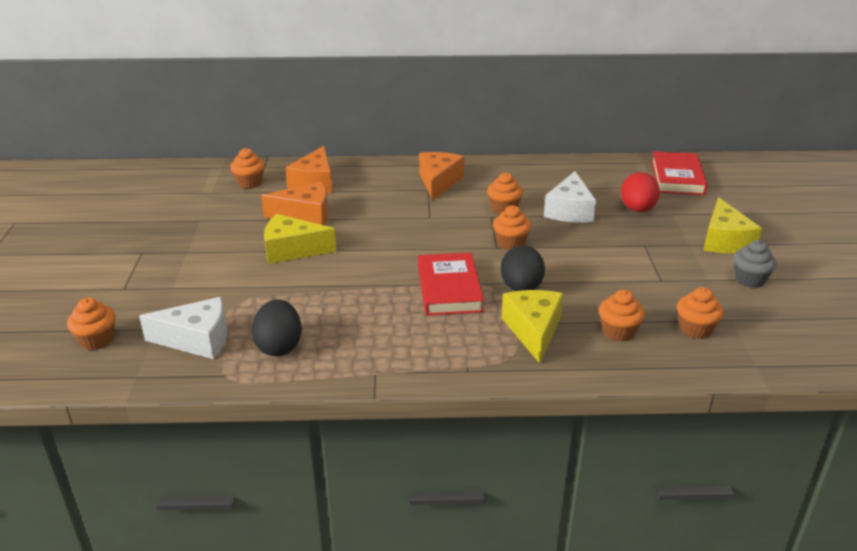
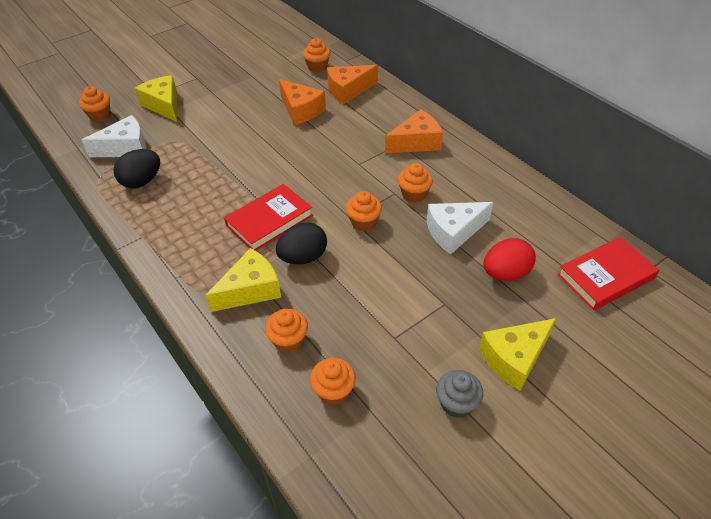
camera: 55 degrees right, 15 degrees up
white cheese [139,297,227,359] -> white cheese turned 75 degrees counterclockwise [82,115,146,157]
yellow cheese [264,214,336,264] -> yellow cheese moved to [135,75,177,122]

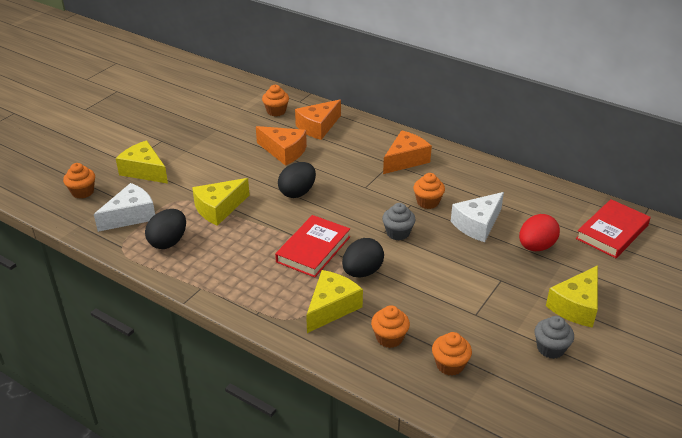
camera: 20 degrees left, 10 degrees down
orange cupcake [346,191,382,231] -> grey cupcake [382,203,416,240]
none -> yellow cheese [192,178,250,226]
none -> black egg [278,162,316,198]

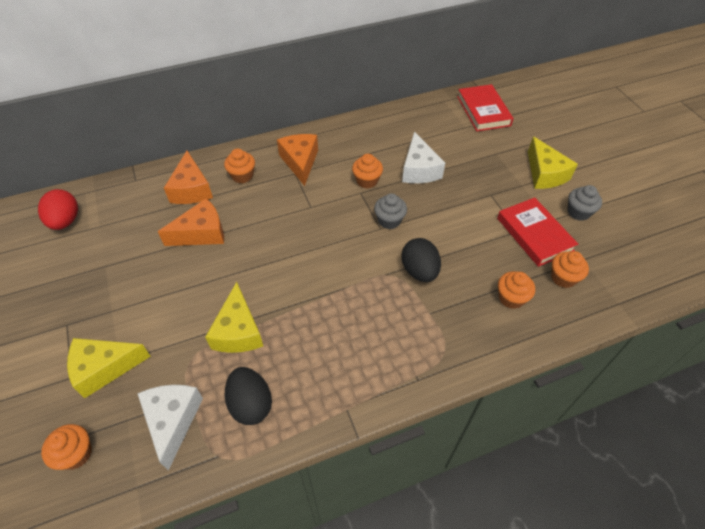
camera: 55 degrees left, 15 degrees up
orange cupcake [262,85,289,116] -> orange cupcake moved to [224,149,255,183]
red book [275,215,350,278] -> red book moved to [497,198,578,267]
black egg [278,162,316,198] -> none
yellow cheese [306,270,363,333] -> none
red egg [519,214,560,251] -> red egg moved to [38,189,78,230]

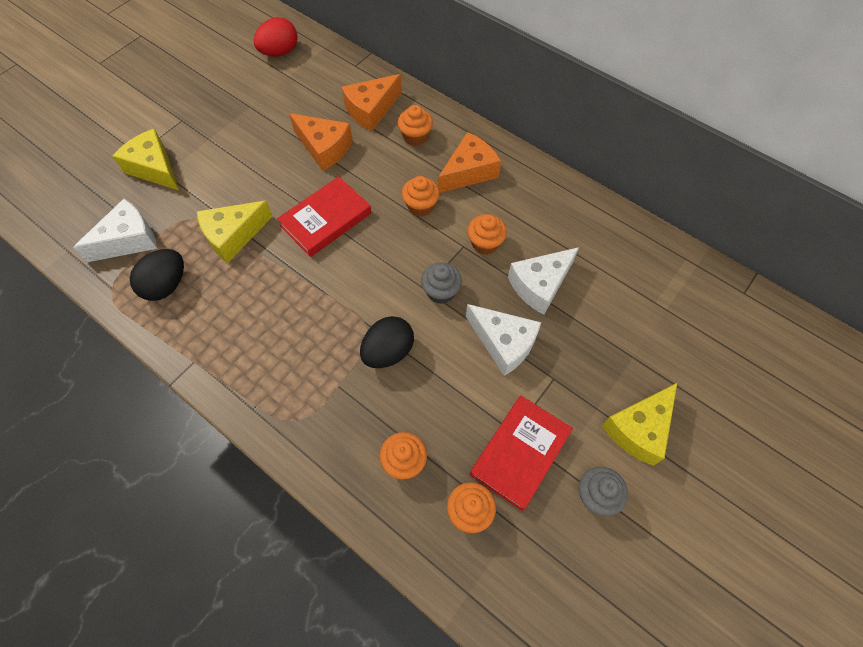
camera: 60 degrees right, 10 degrees up
orange cupcake [41,424,92,470] -> orange cupcake moved to [402,176,440,217]
red book [457,84,514,131] -> red book moved to [277,176,372,257]
none -> white cheese [466,304,541,376]

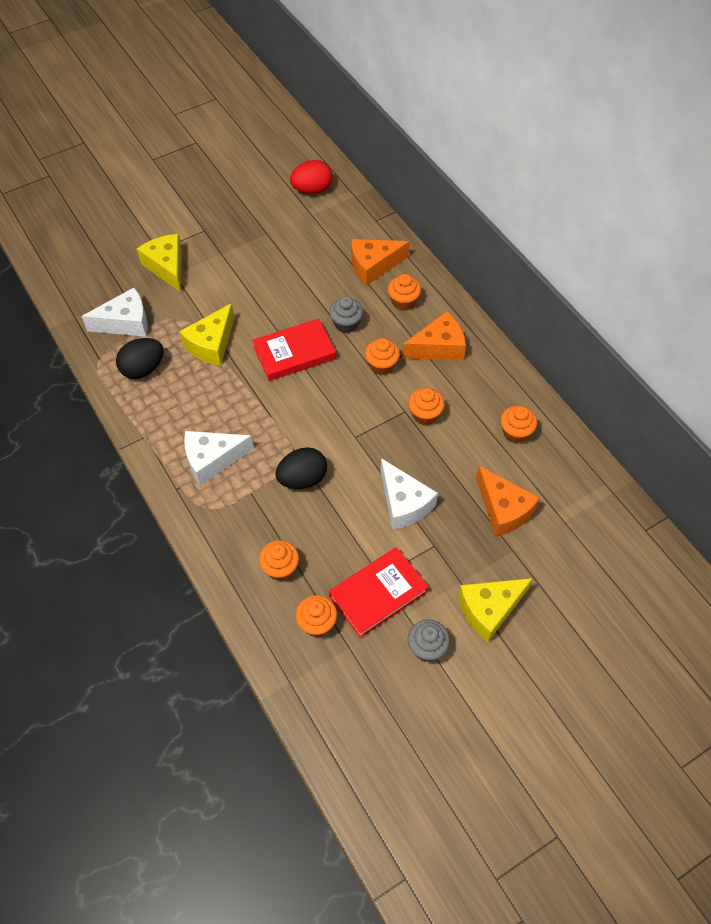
camera: 20 degrees right, 5 degrees down
yellow cheese [197,201,273,263] -> yellow cheese turned 45 degrees counterclockwise [179,303,234,365]
orange cheese [289,113,353,171] -> orange cheese moved to [476,466,540,537]
grey cupcake [421,262,462,304] -> grey cupcake moved to [329,296,363,333]
white cheese [508,247,579,315] -> white cheese moved to [184,431,254,485]
none -> orange cupcake [500,405,537,443]

